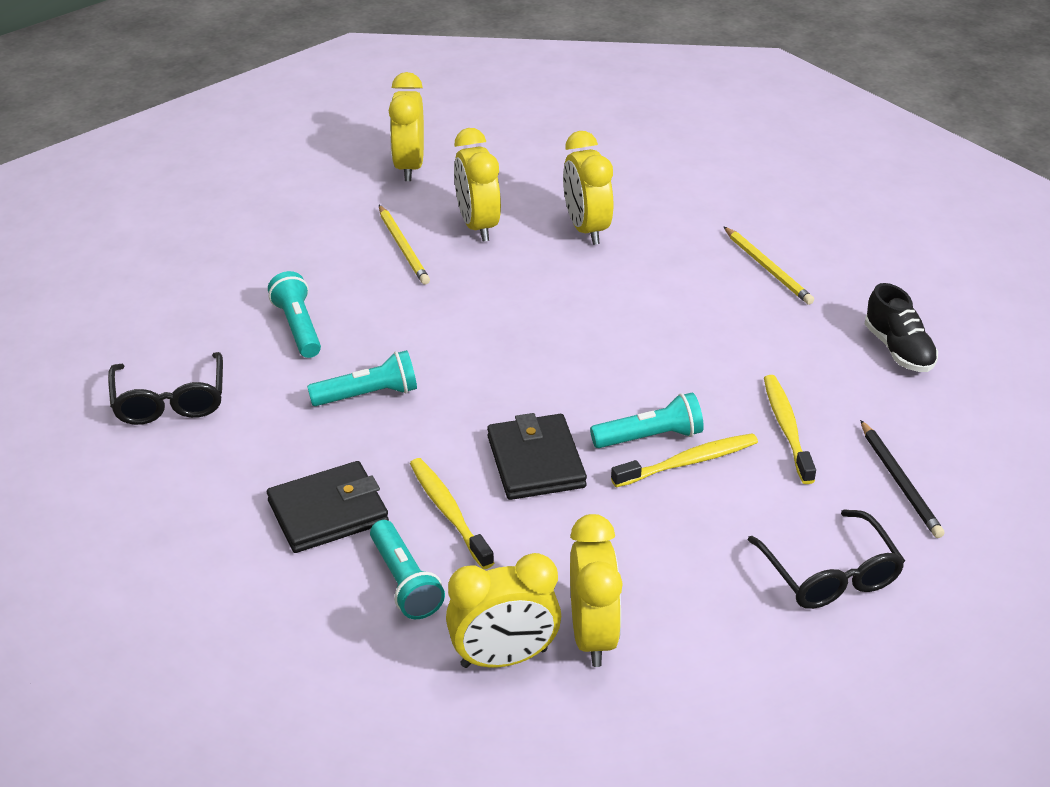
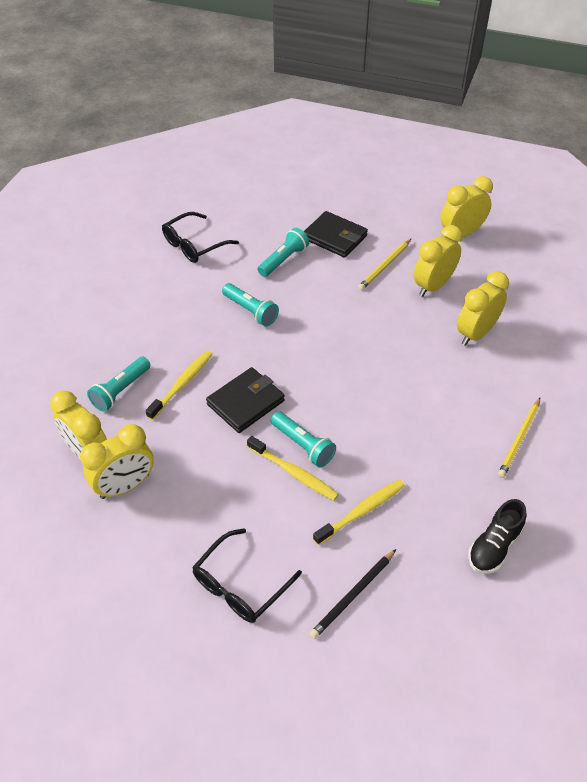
camera: 60 degrees right, 10 degrees up
black wallet [267,461,389,553] -> black wallet moved to [304,211,368,258]

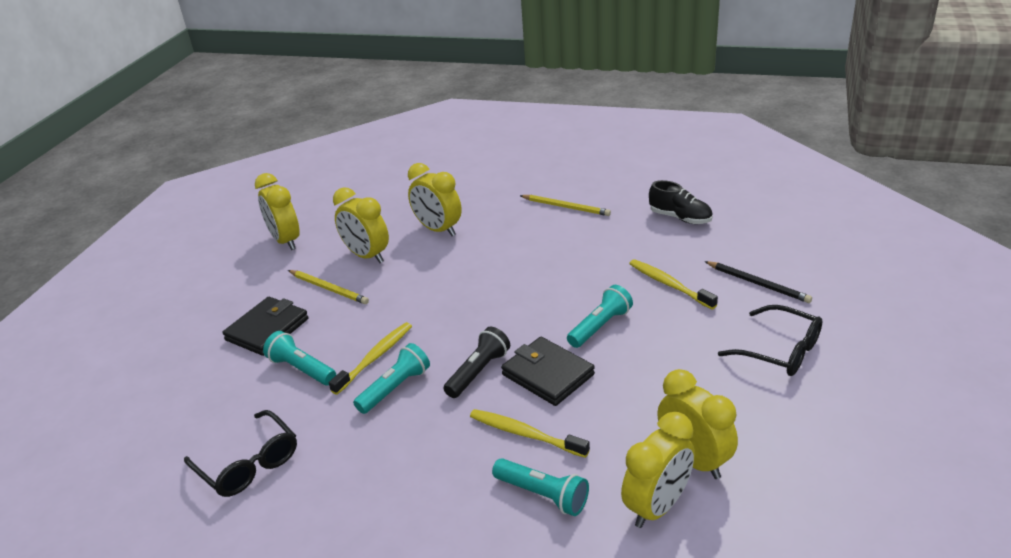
camera: 90 degrees left, 15 degrees down
yellow toothbrush [247,436,339,500] -> yellow toothbrush moved to [329,322,412,395]
none -> black flashlight [443,327,510,398]

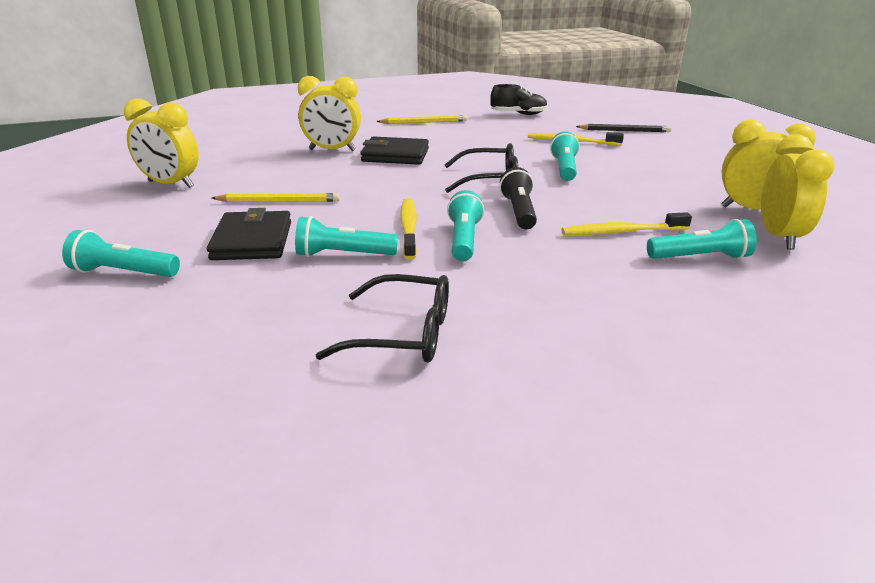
camera: 40 degrees left, 5 degrees down
yellow clock [333,187,389,263] -> none
black wallet [501,337,595,406] -> black wallet moved to [361,136,429,165]
black glasses [718,305,823,376] -> black glasses moved to [445,143,518,193]
none -> turquoise flashlight [62,230,180,277]

